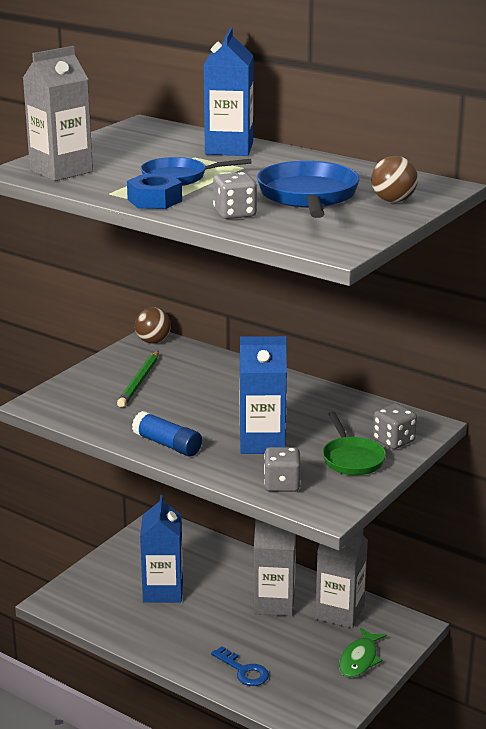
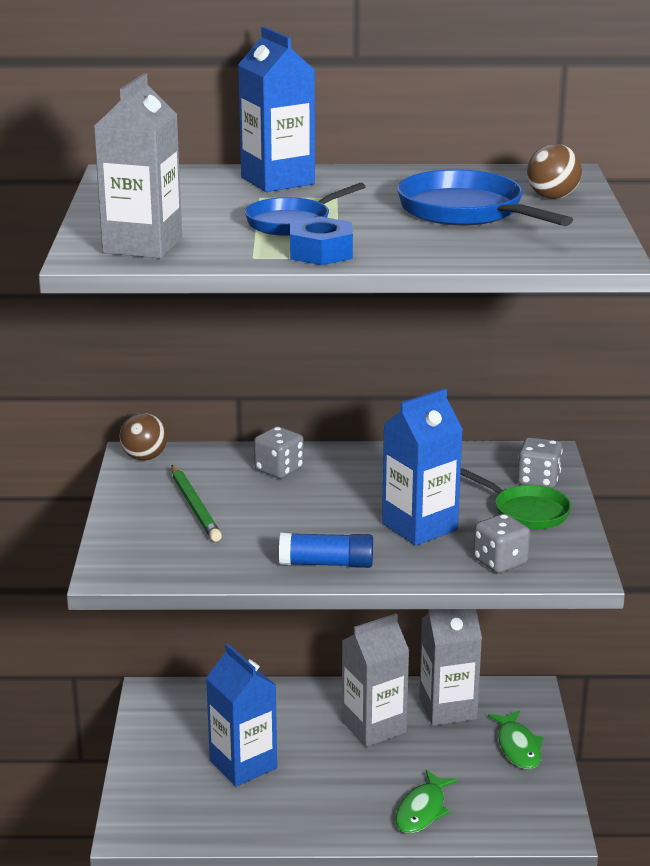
camera: 35 degrees left, 0 degrees up
blue key [211,646,269,686] -> green fish [395,770,458,833]
grey dice [213,172,257,219] -> grey dice moved to [254,426,304,479]

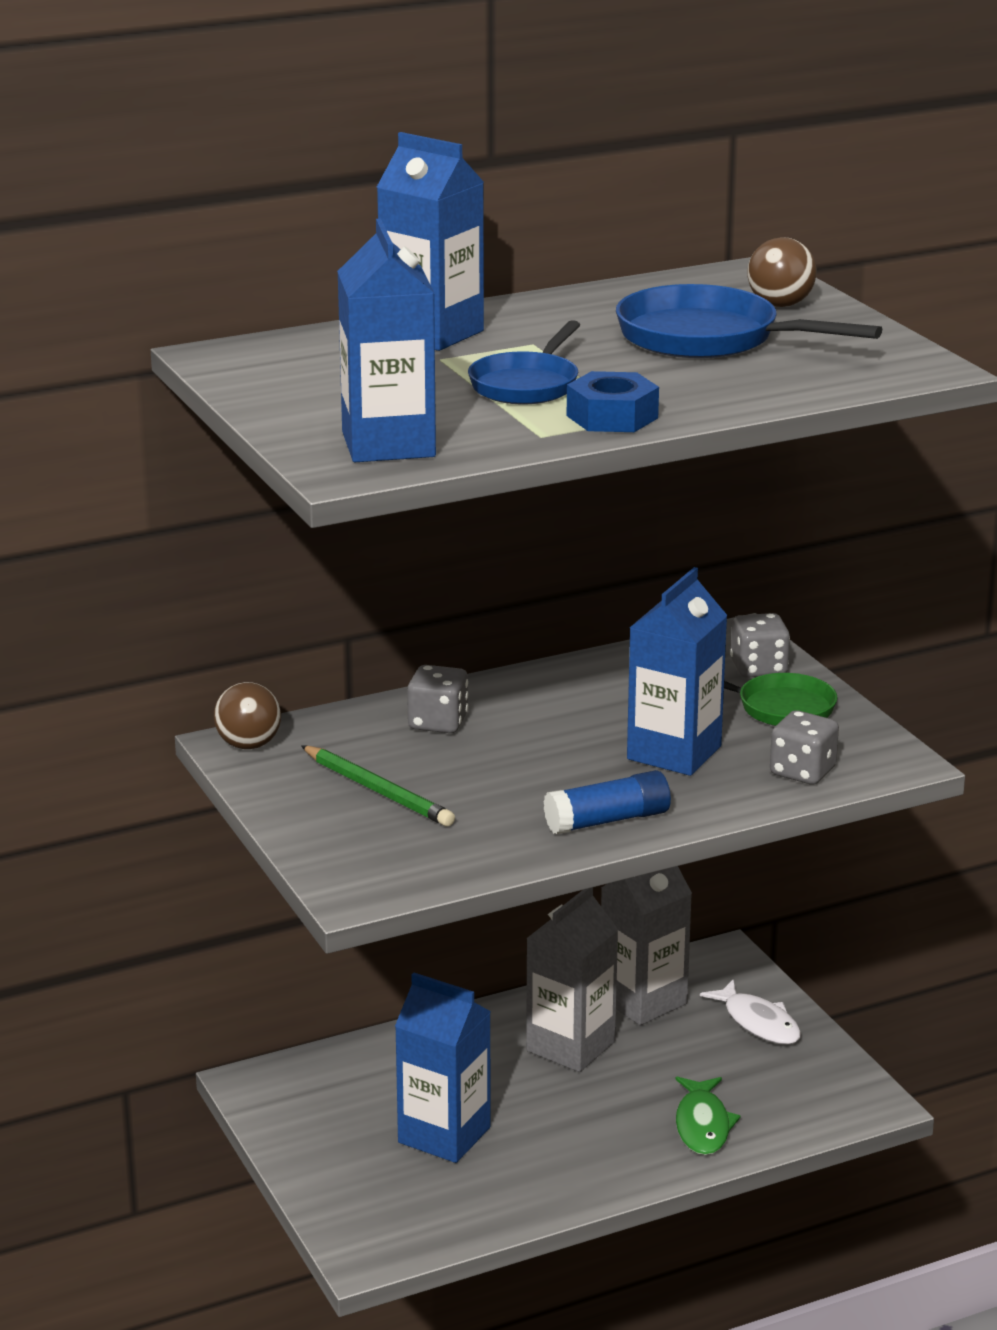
camera: 25 degrees left, 0 degrees up
grey carton [94,73,182,259] -> blue carton [337,219,436,462]
green fish [488,711,543,769] -> white fish [700,979,801,1045]

